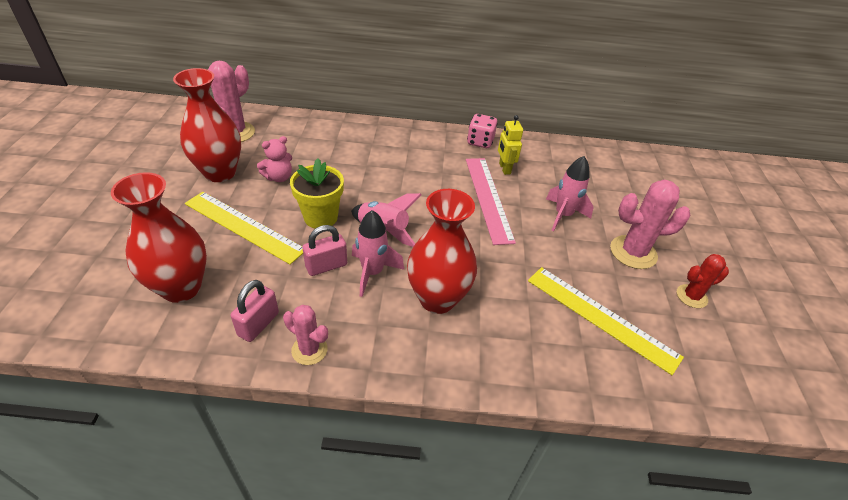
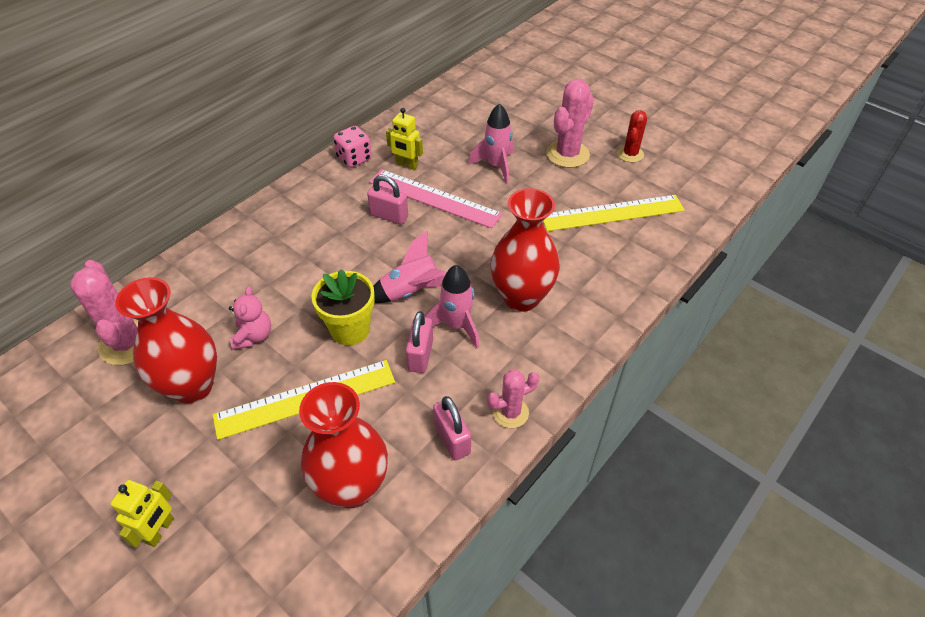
camera: 50 degrees left, 5 degrees up
none -> yellow robot [111,480,174,548]
none -> pink padlock [367,175,408,224]

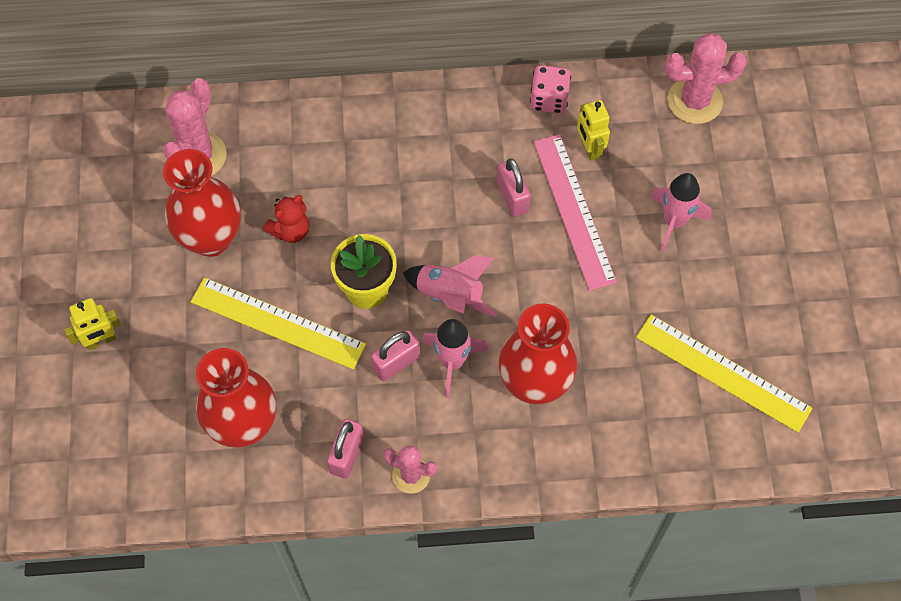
camera: 45 degrees right, 15 degrees up
pink teddy bear [229,286,271,350] -> red teddy bear [263,195,309,243]
pink cactus [546,79,594,168] -> pink cactus moved to [665,33,747,124]
red cactus [617,110,647,163] -> none

